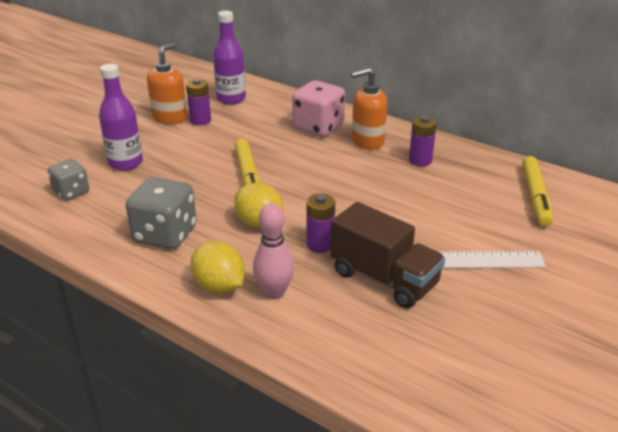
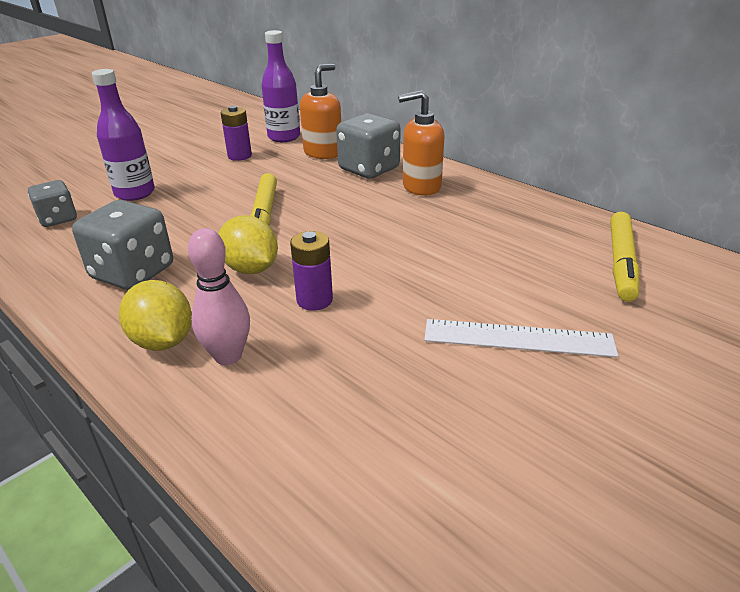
camera: 10 degrees right, 0 degrees up
orange soap dispenser [147,43,187,124] -> orange soap dispenser moved to [300,64,341,159]
pink dice [292,80,345,137] -> grey dice [336,113,401,178]
brown truck [330,202,445,308] -> none
purple battery [409,116,437,167] -> none

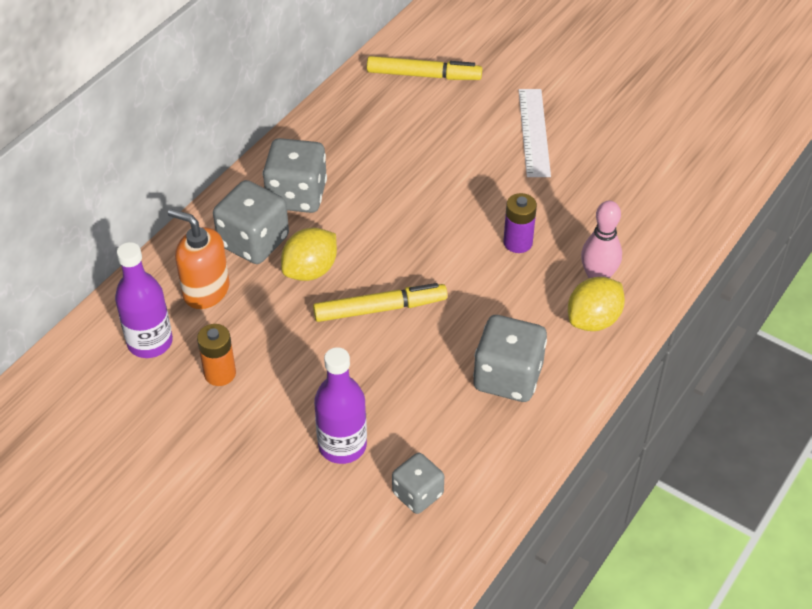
camera: 100 degrees left, 15 degrees up
yellow lemon [218,215,278,274] -> yellow lemon moved to [281,228,337,281]
purple battery [221,106,252,161] -> orange battery [197,324,236,386]
orange soap dispenser [398,90,444,196] -> grey dice [263,138,327,213]

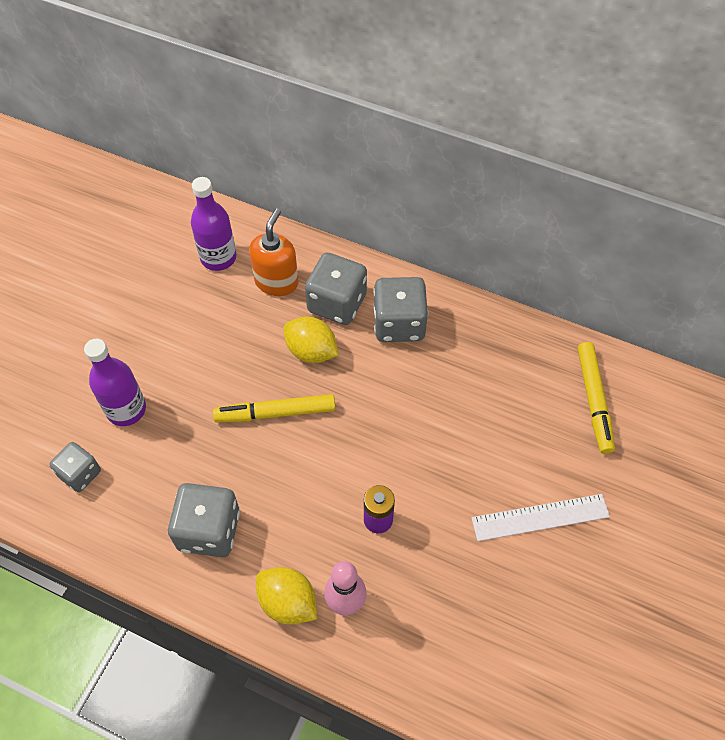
camera: 80 degrees right, 10 degrees up
orange battery [197,324,236,386] -> none
yellow marker [313,283,448,322] -> yellow marker turned 105 degrees clockwise [213,394,336,422]

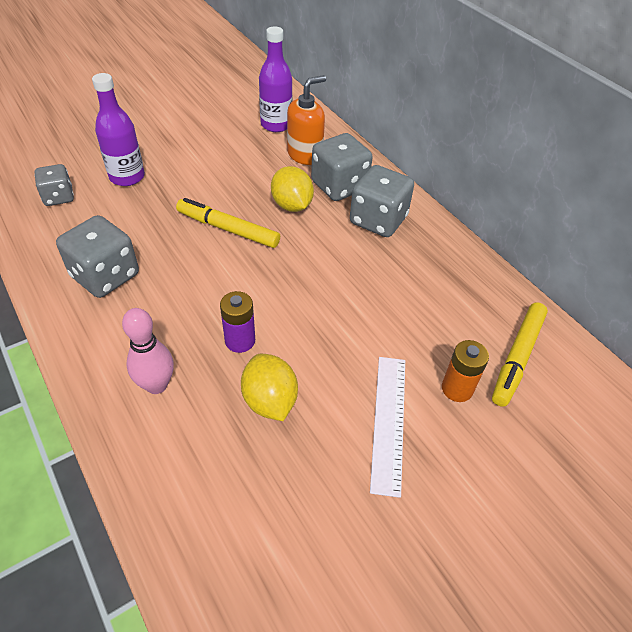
camera: 30 degrees right, 10 degrees down
yellow lemon [256,567,317,624] -> yellow lemon moved to [241,354,298,421]
white ruler [471,494,610,541] -> white ruler turned 75 degrees clockwise [370,357,405,498]
none -> orange battery [442,340,489,402]

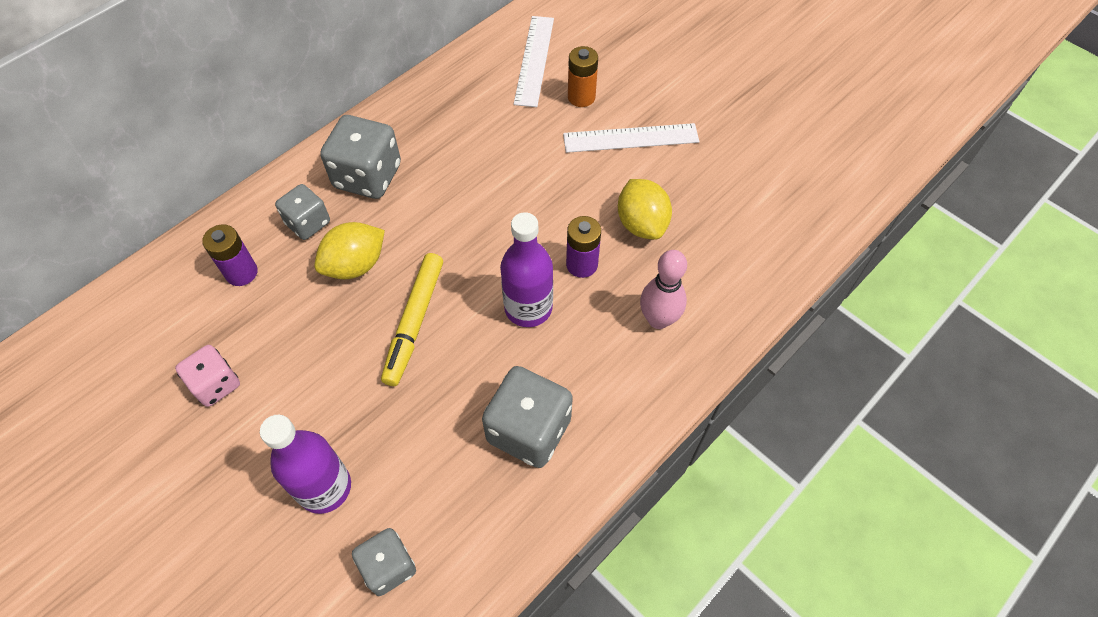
camera: 100 degrees left, 10 degrees up
yellow lemon [241,354,298,421] -> yellow lemon turned 75 degrees counterclockwise [618,179,672,240]
purple bottle [259,26,292,132] -> purple bottle moved to [500,212,553,327]
orange soap dispenser [287,75,326,165] -> purple battery [202,224,258,286]
grey dice [311,133,373,201] -> grey dice [275,184,330,240], size x0.62
yellow marker [492,302,548,407] -> white ruler [514,16,554,107]
none -> pink dice [175,345,240,407]

